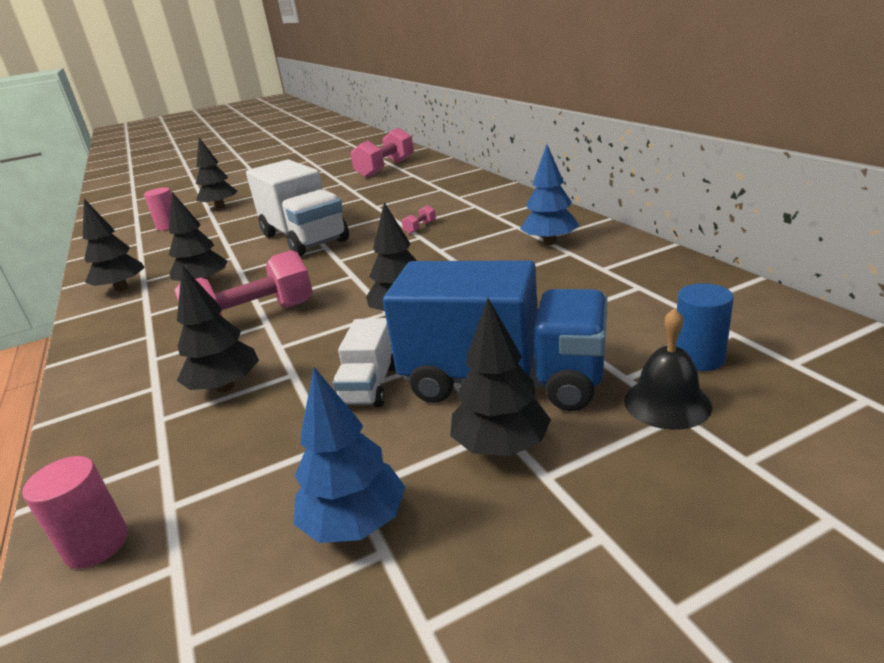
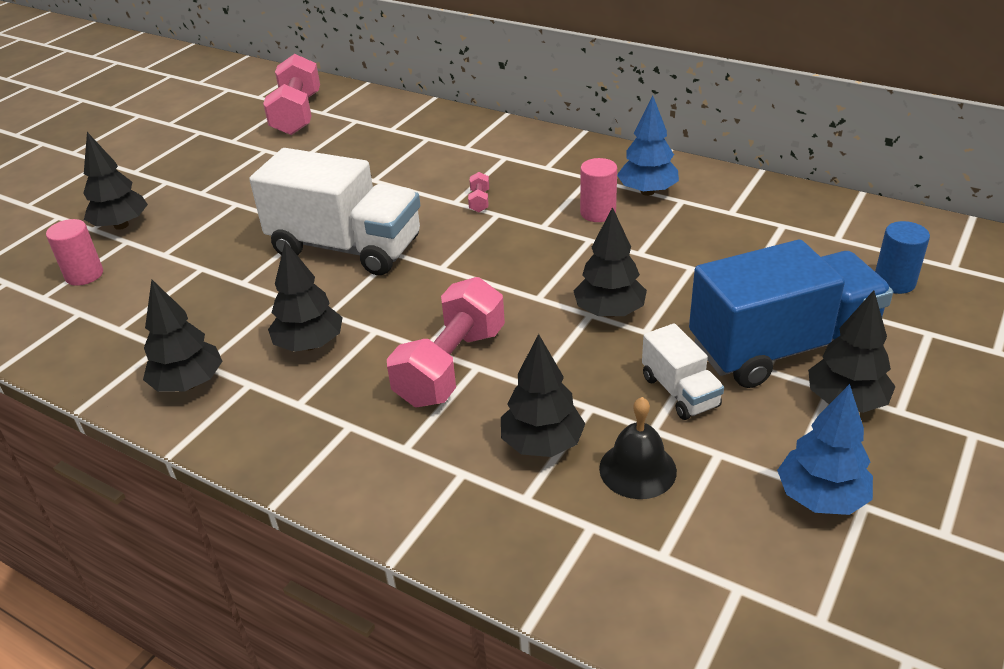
camera: 35 degrees left, 10 degrees up
pink cylinder [22,456,128,569] -> pink cylinder moved to [580,158,617,222]
black bell [624,308,712,430] -> black bell moved to [599,397,677,499]

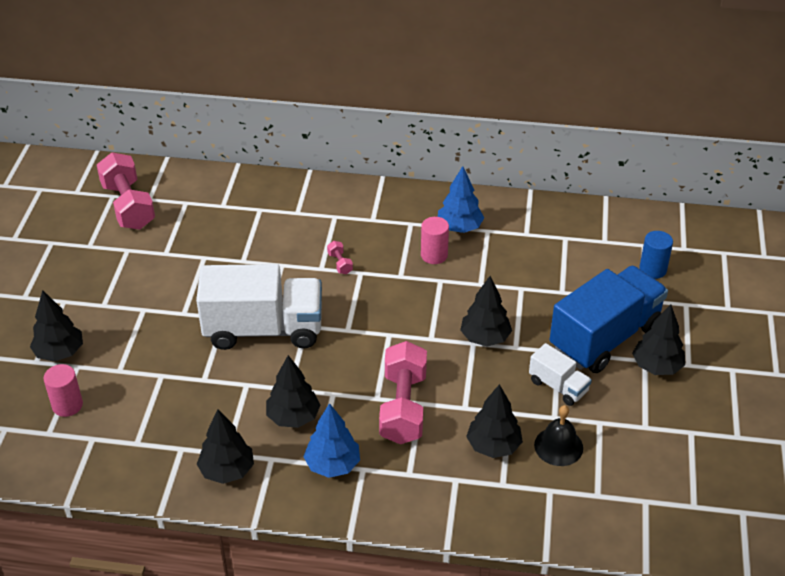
camera: 25 degrees left, 5 degrees up
blue tree [777,384,873,515] -> blue tree moved to [303,403,360,478]

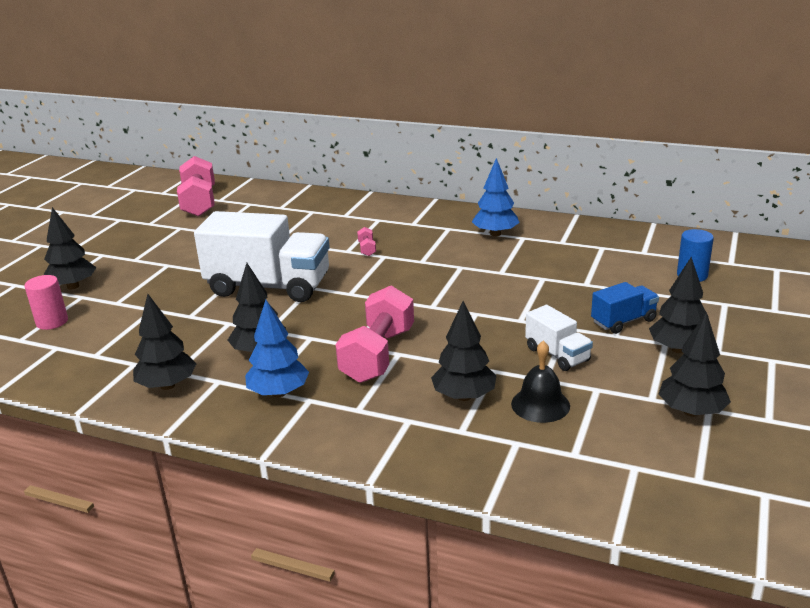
camera: 15 degrees right, 15 degrees down
pink cylinder [421,217,449,264] -> none
black tree [460,276,512,346] -> black tree moved to [659,312,731,417]
blue truck [550,266,668,373] -> blue truck [591,282,659,334], size x0.48

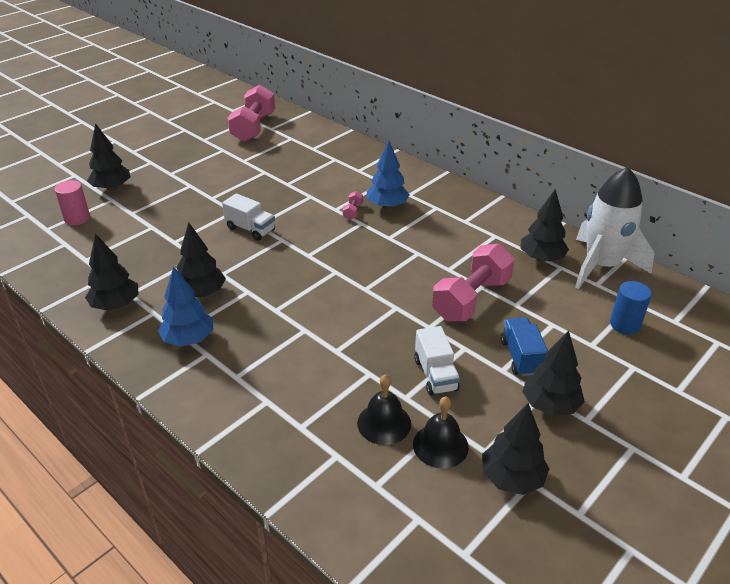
camera: 20 degrees right, 10 degrees up
white truck [194,211,330,302] -> white truck [222,193,275,241], size x0.48
pink dumbbell [335,286,414,383] -> pink dumbbell moved to [432,243,515,321]
black tree [431,301,496,401] -> black tree moved to [520,189,569,262]
blue tree [472,158,520,236] -> blue tree moved to [367,141,410,209]
blue truck [591,282,659,334] -> blue truck turned 90 degrees counterclockwise [501,317,548,376]
none -> black bell [413,397,469,469]
none -> white rocket [575,167,654,289]

